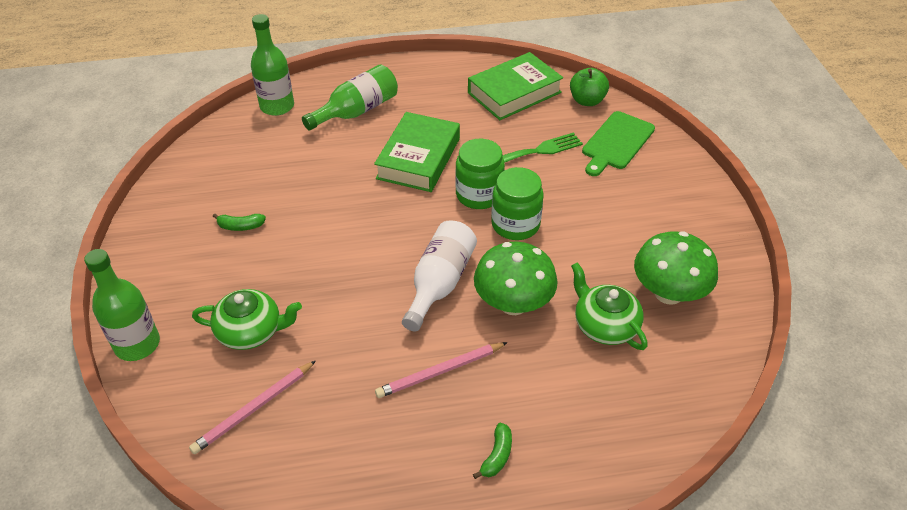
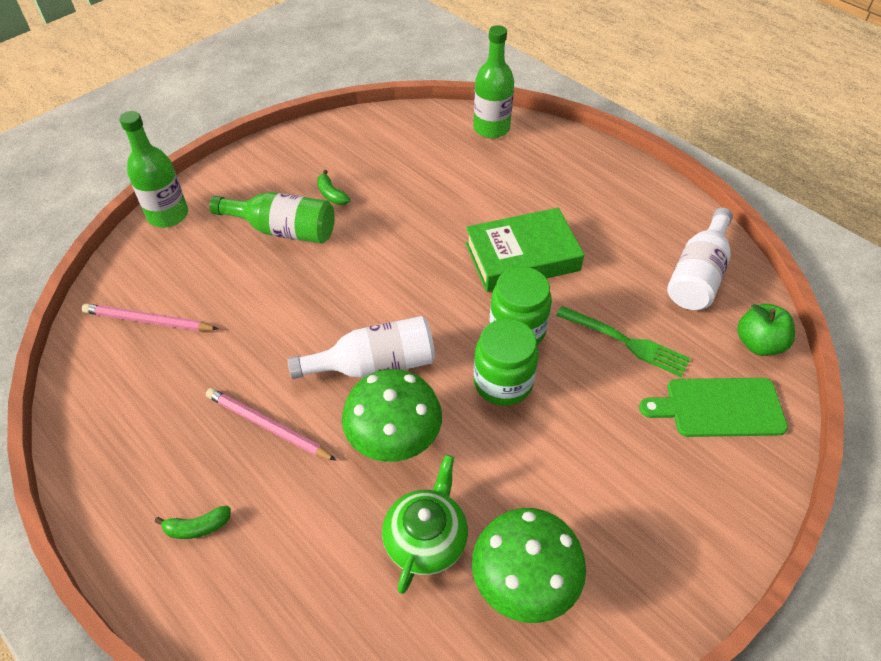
camera: 55 degrees right, 5 degrees up
green teapot [192,289,302,350] -> none
green bottle [302,65,398,131] -> green bottle moved to [209,192,335,243]
green book [468,52,563,120] -> white bottle [667,208,733,310]

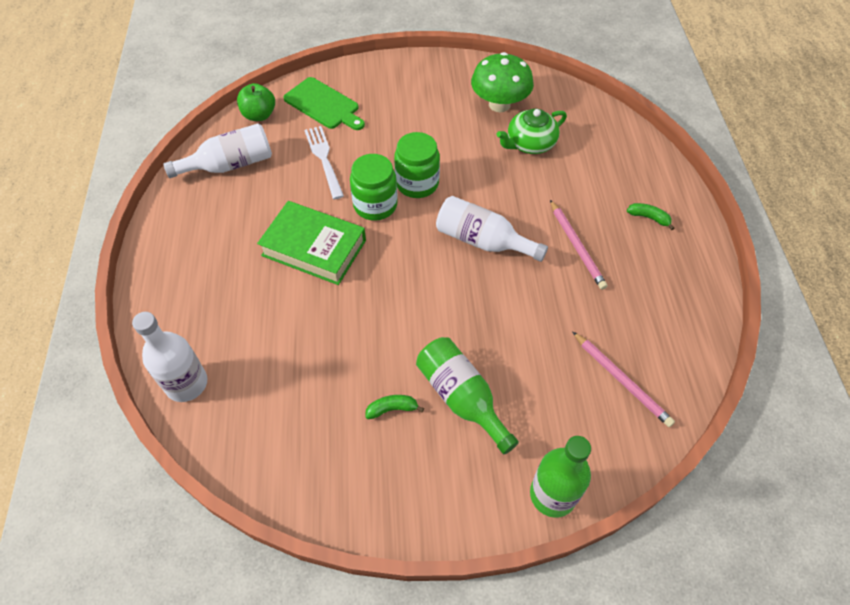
camera: 140 degrees left, 5 degrees up
green banana [317,170,350,205] -> green banana turned 105 degrees counterclockwise [365,395,424,419]
green mushroom [342,369,442,462] -> none
green bottle [473,25,514,138] -> white bottle [132,312,208,402]
green fork [556,306,691,377] -> white fork [305,126,344,199]

